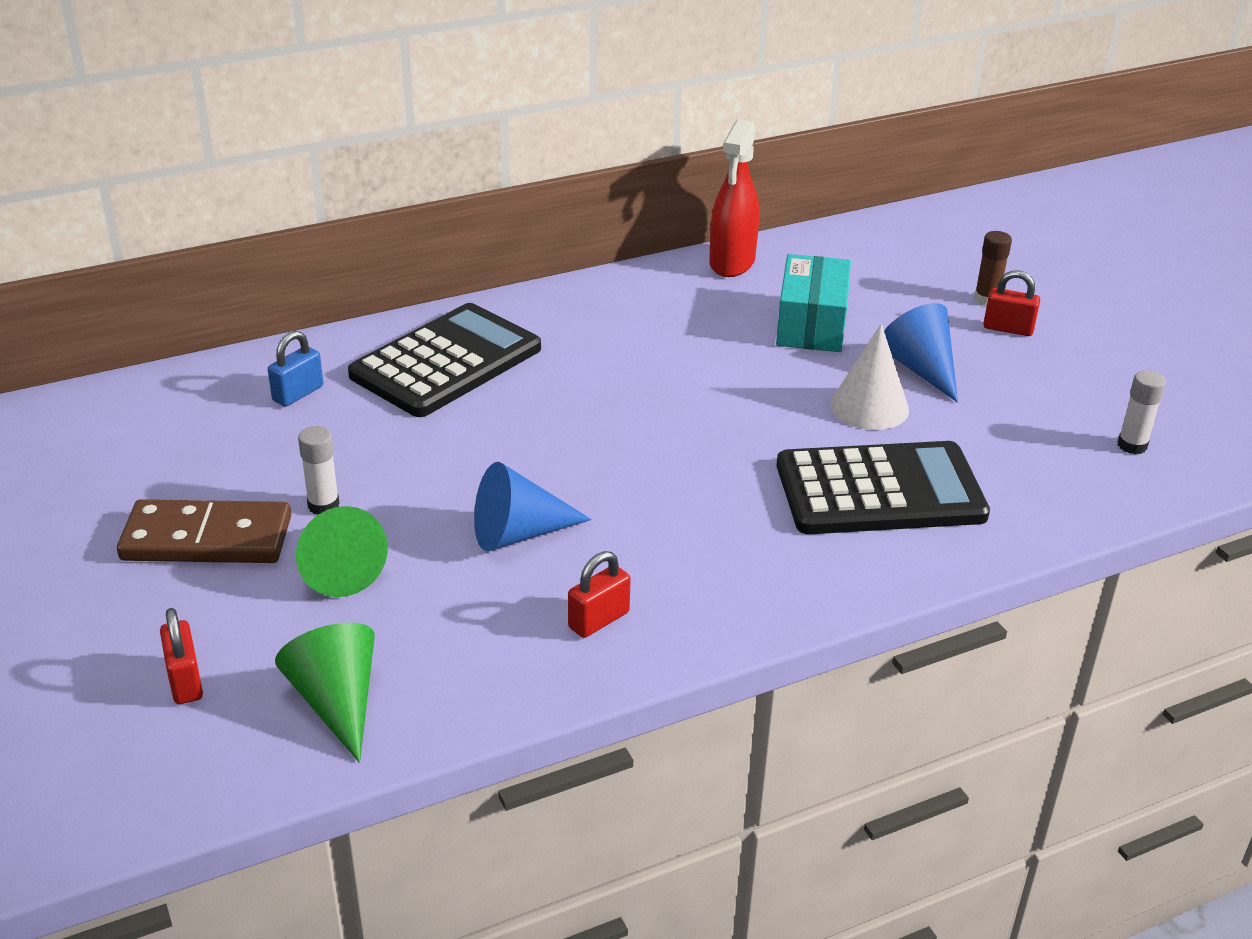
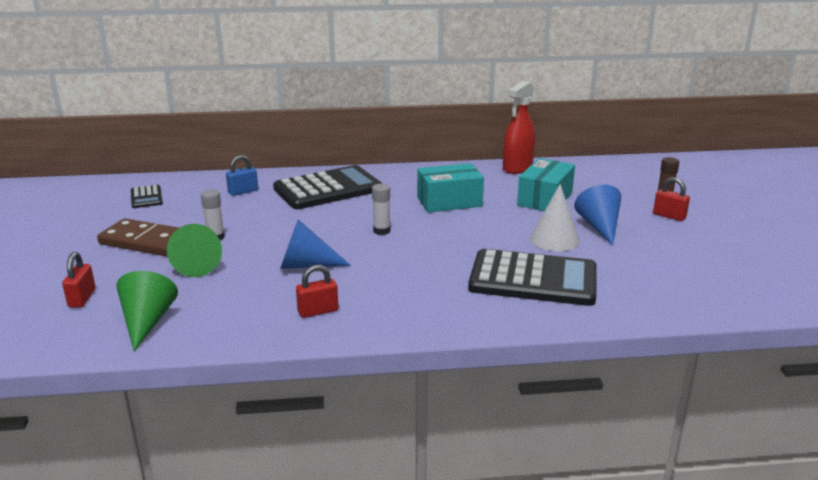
camera: 20 degrees right, 10 degrees down
white glue stick [1118,370,1166,454] -> white glue stick moved to [372,184,390,235]
none -> black calculator [131,185,163,208]
none -> turquoise box [417,163,484,213]

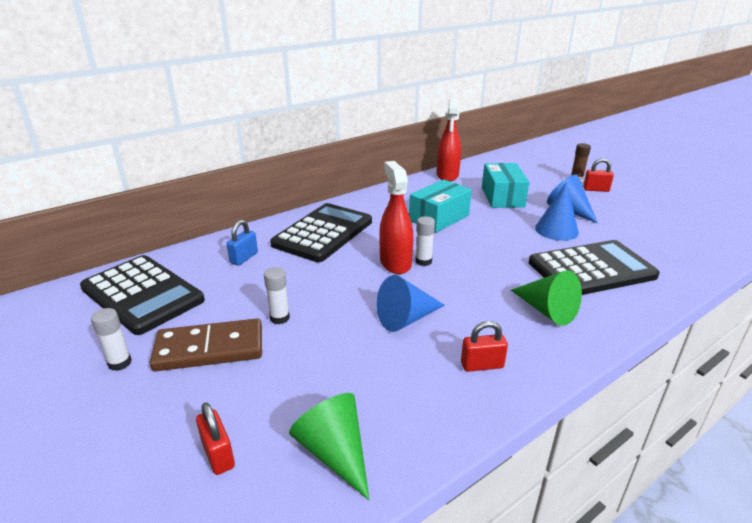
camera: 30 degrees left, 5 degrees up
black calculator [131,185,163,208] -> black calculator [80,255,205,335], size x2.16
green cone [167,224,222,277] -> green cone moved to [511,270,582,326]
red padlock [296,265,338,318] -> red padlock turned 45 degrees clockwise [461,321,508,372]
white cone [530,184,579,251] -> blue cone [535,182,579,241]
none -> white glue stick [91,308,132,371]
none -> red spray bottle [379,161,414,274]

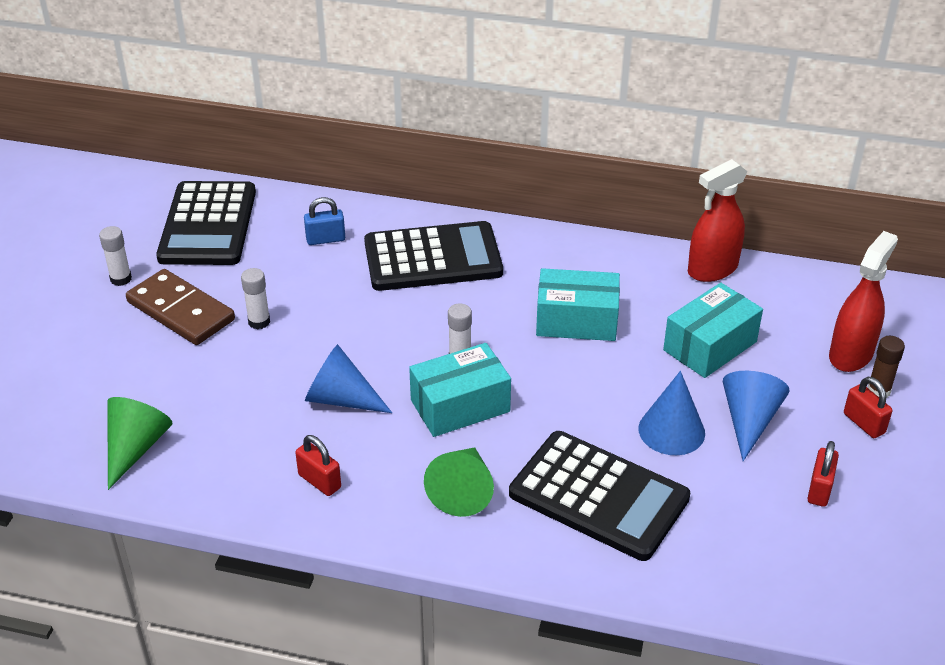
camera: 50 degrees right, 10 degrees up
red padlock [196,402,235,475] -> red padlock moved to [808,441,839,507]
red spray bottle [379,161,414,274] -> red spray bottle moved to [829,231,898,372]
none -> turquoise box [409,343,511,437]

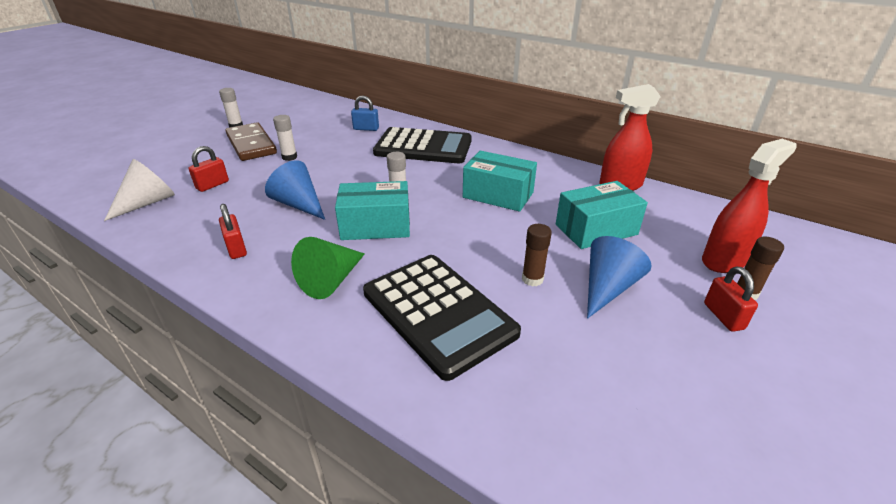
camera: 20 degrees right, 5 degrees down
green cone [107,397,173,490] -> white cone [104,159,175,221]
black calculator [156,181,256,265] -> none
blue cone [638,371,705,455] -> brown glue stick [522,224,552,287]
red padlock [808,441,839,507] -> red padlock moved to [189,146,229,192]

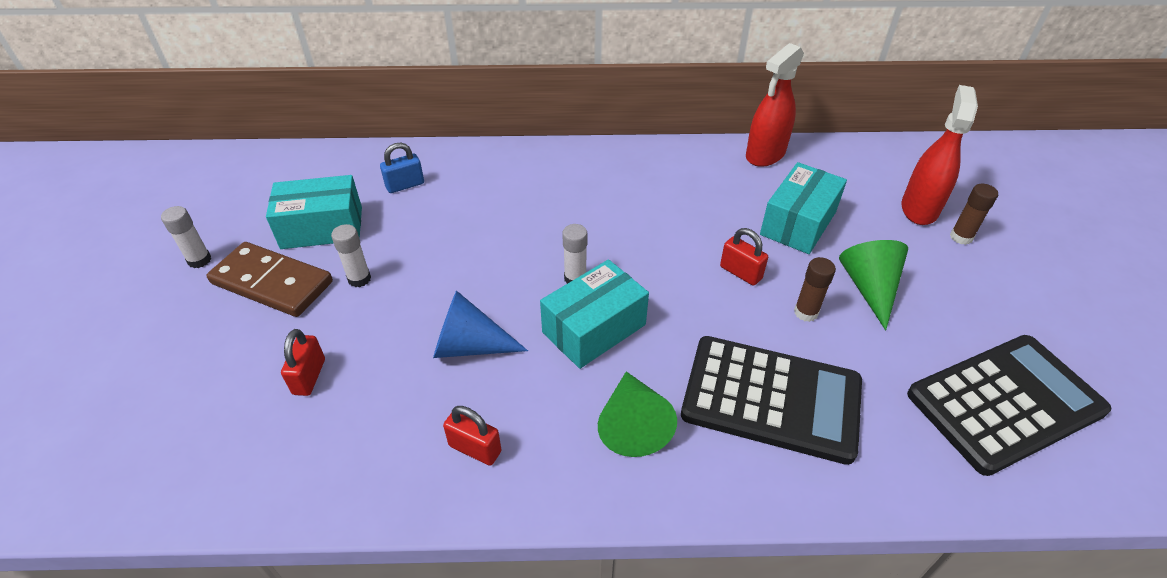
camera: 35 degrees left, 10 degrees up
white cone [104,159,175,221] -> none
black calculator [373,127,472,163] -> black calculator moved to [907,335,1111,476]
turquoise box [463,151,537,212] -> turquoise box moved to [266,175,362,249]
blue cone [587,236,651,319] -> green cone [839,240,908,330]
red padlock [704,267,758,332] -> red padlock moved to [720,228,768,286]

